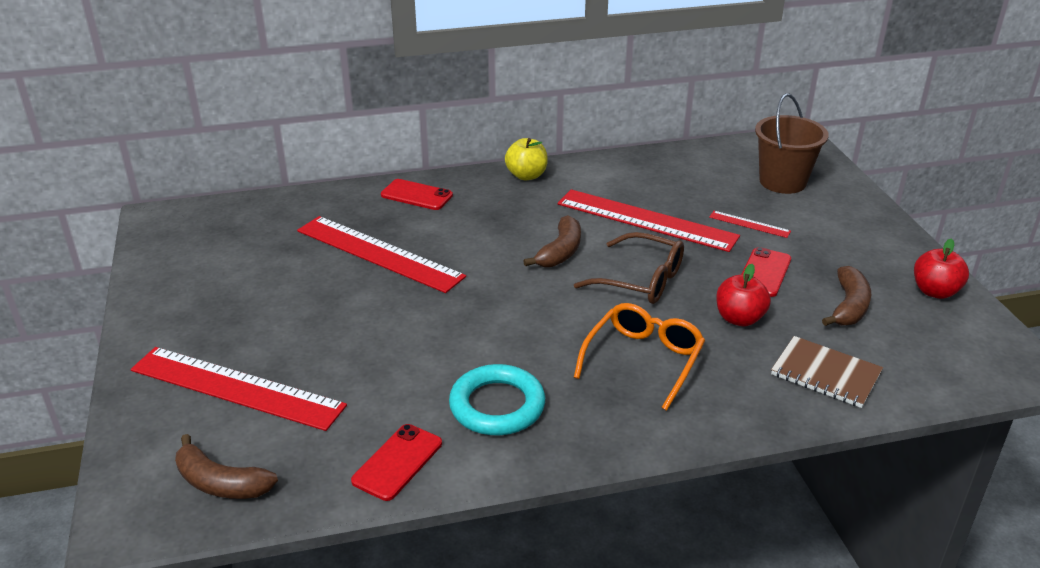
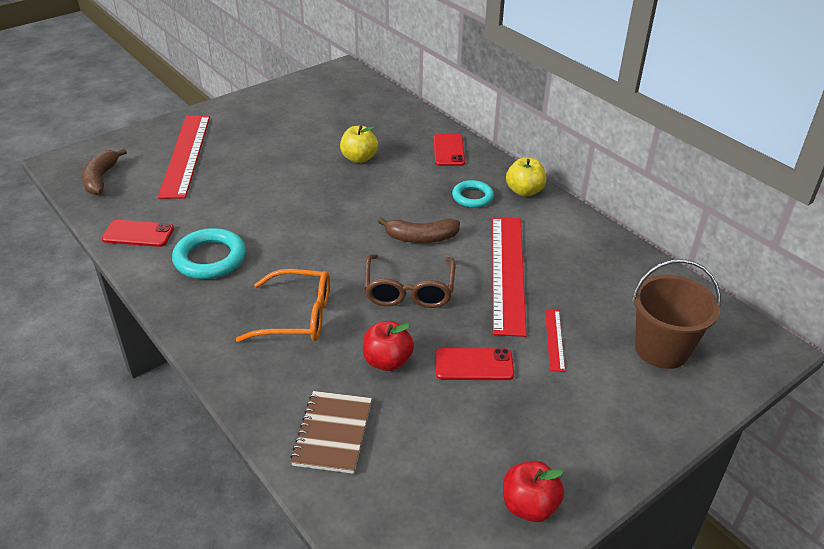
camera: 65 degrees right, 5 degrees up
red ruler [297,216,466,293] -> yellow apple [340,125,378,163]
brown banana [822,266,871,326] -> none
none -> turquoise ring [452,180,494,208]

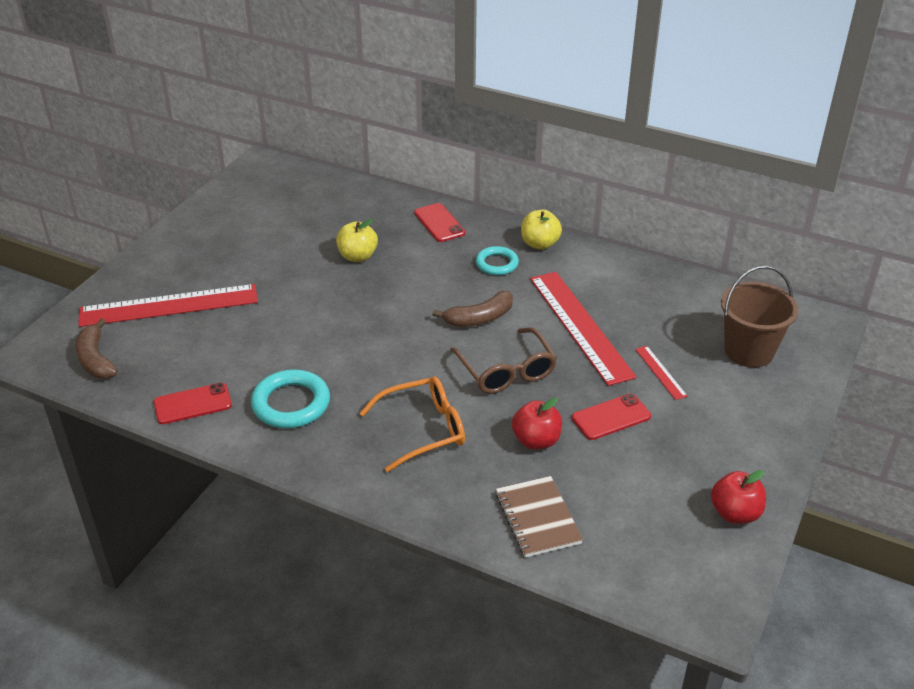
camera: 25 degrees left, 0 degrees up
red ruler [158,116,210,199] -> red ruler turned 75 degrees counterclockwise [78,284,258,327]

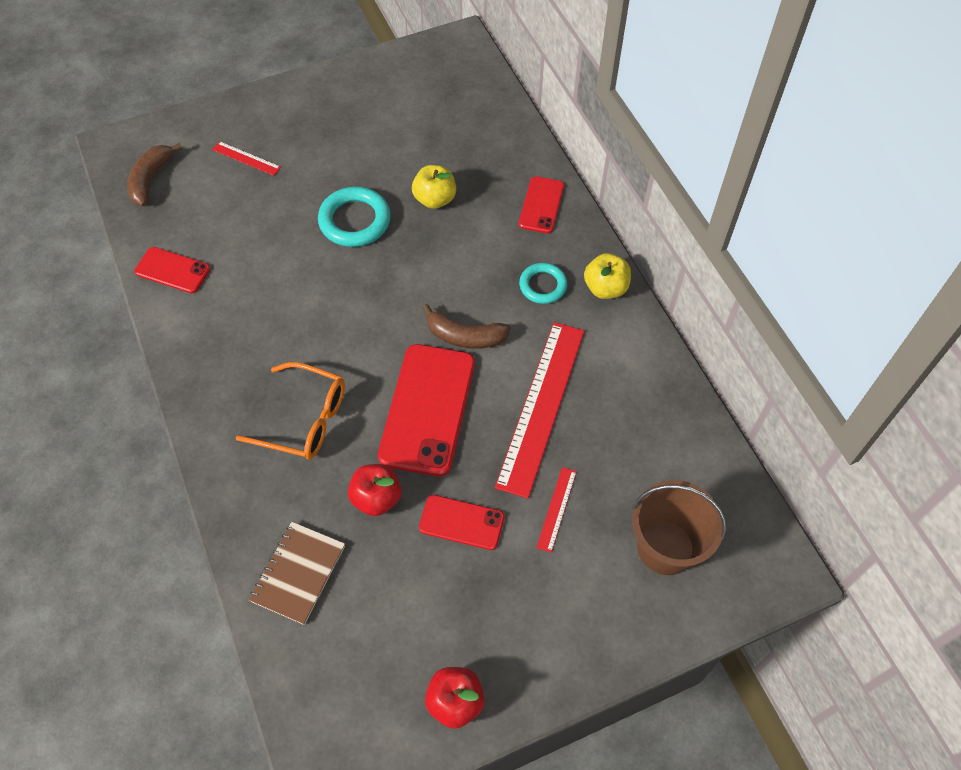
camera: 40 degrees right, 20 degrees up
red ruler [78,284,258,327] -> red ruler [212,141,281,176], size x0.43
turquoise ring [251,369,330,428] -> turquoise ring moved to [318,187,391,247]
brown glasses [450,327,557,394] -> red phone [378,344,475,477]

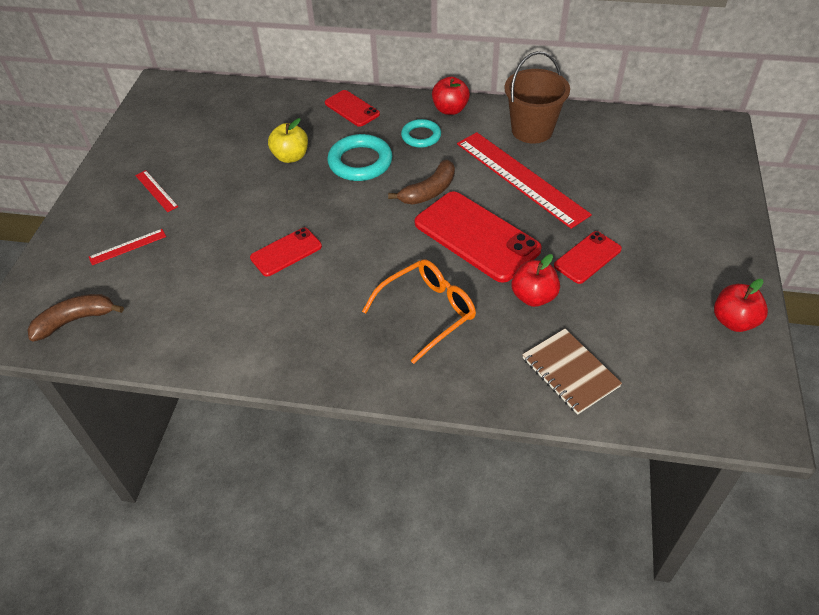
camera: 55 degrees left, 10 degrees down
brown banana [127,143,182,206] -> brown banana turned 105 degrees clockwise [27,294,124,341]
red phone [134,247,210,293] -> red phone moved to [250,228,322,277]
turquoise ring [318,187,391,247] -> turquoise ring moved to [327,134,392,181]
red ruler [536,467,577,553] -> red ruler moved to [135,170,178,212]
yellow apple [584,253,631,299] -> red apple [432,76,470,115]
brown bucket [632,480,727,575] -> brown bucket moved to [504,51,570,144]

